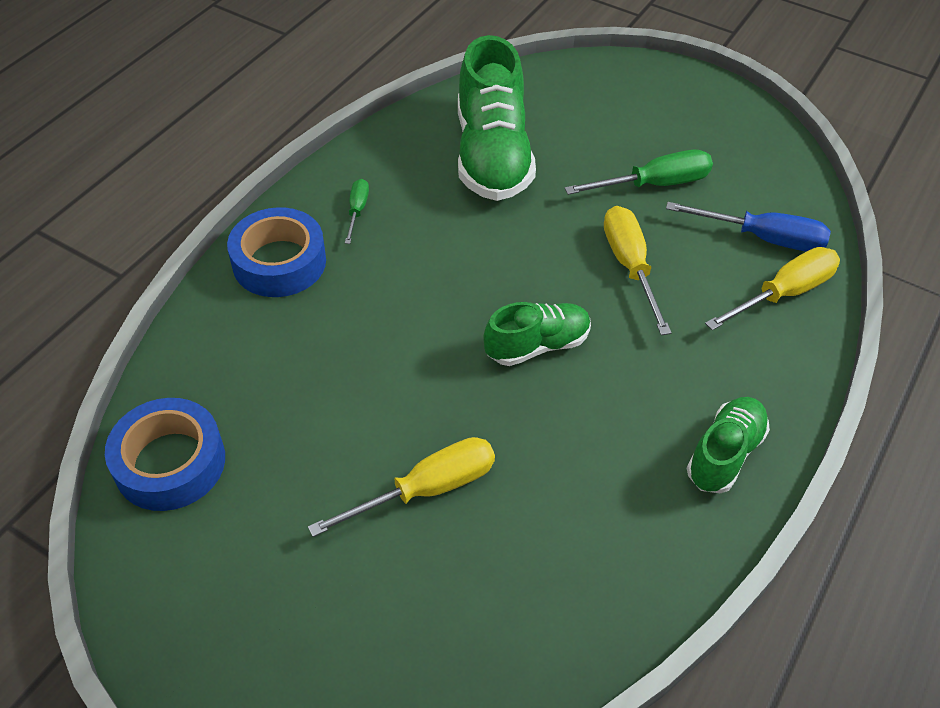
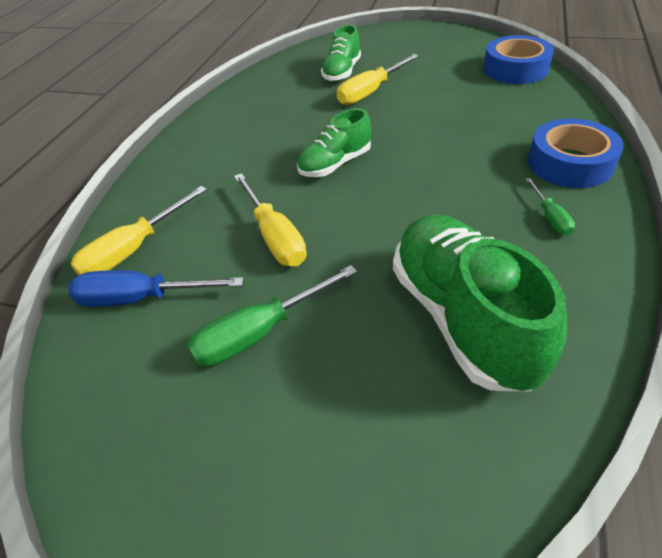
camera: 170 degrees right, 5 degrees down
green shoe [687,397,770,493] -> green shoe moved to [321,25,361,82]

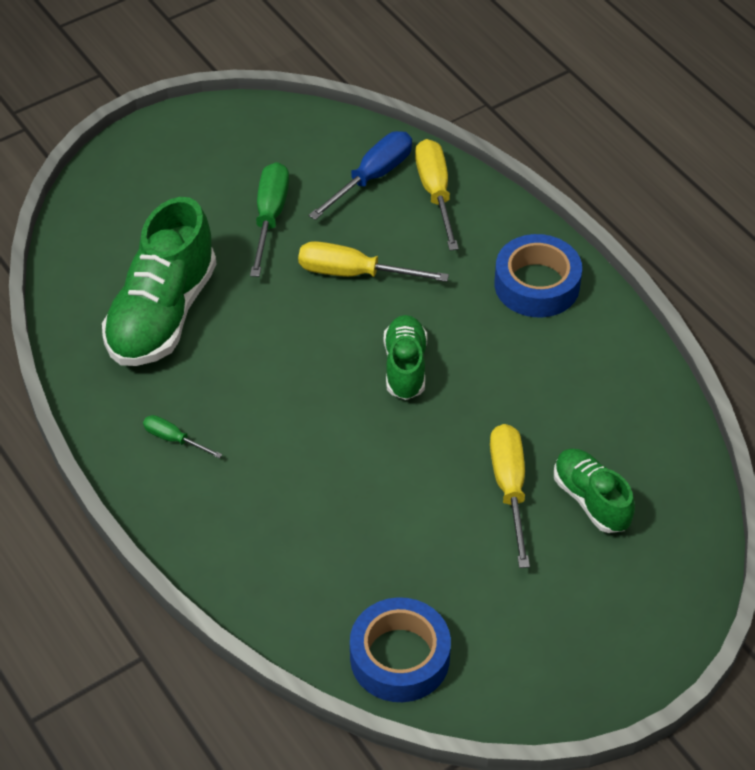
camera: 125 degrees right, 5 degrees up
green shoe [393,215,567,391] -> green shoe turned 90 degrees clockwise [102,197,216,366]
blue tape [528,119,624,188] -> blue tape moved to [495,234,582,317]

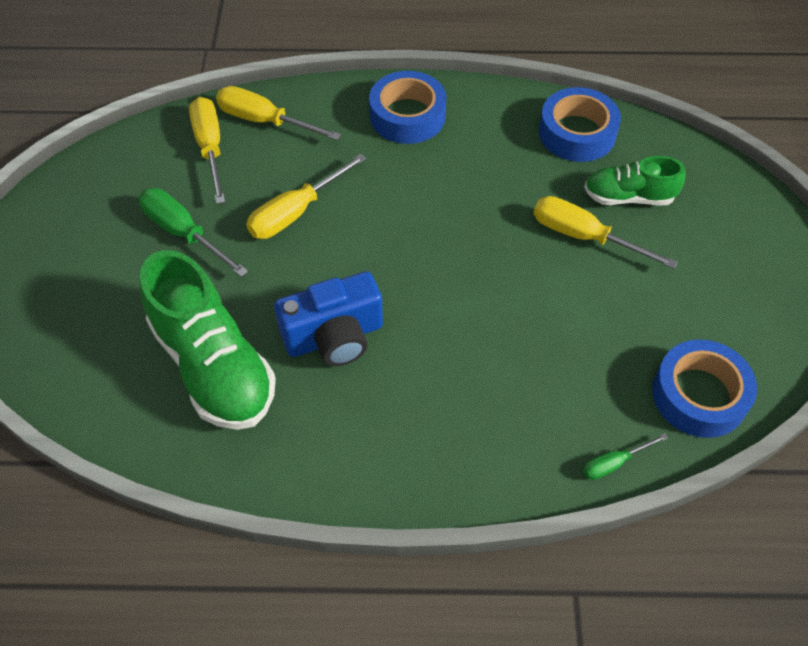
camera: 55 degrees left, 5 degrees up
green screwdriver [143,415,222,458] -> green screwdriver moved to [583,433,668,480]
blue screwdriver [308,131,412,220] -> yellow screwdriver [189,97,225,204]
green shoe [384,315,427,400] -> none
none -> blue camera [274,271,383,366]
none -> blue tape [539,87,621,162]

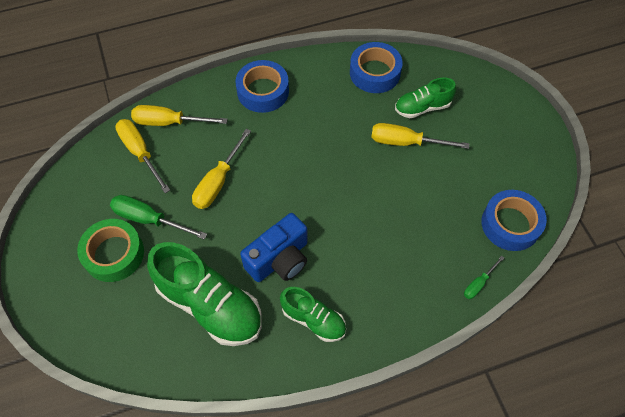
camera: 20 degrees left, 5 degrees up
none -> green tape [77,219,144,282]
none -> green shoe [280,287,346,342]

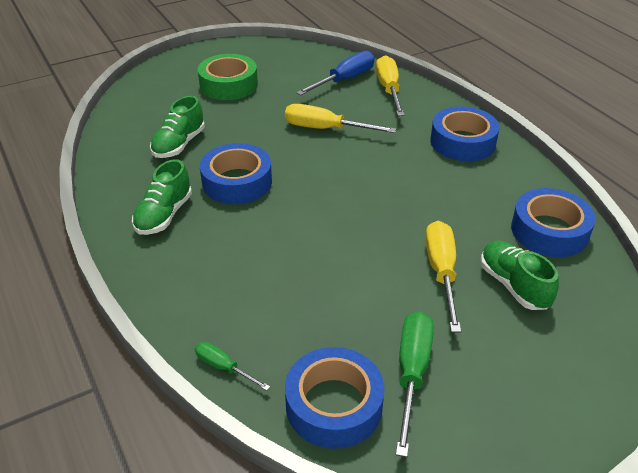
camera: 80 degrees right, 20 degrees down
green screwdriver [110,195,207,240] -> green screwdriver moved to [396,311,434,457]
yellow screwdriver [115,119,170,193] -> blue screwdriver [296,51,375,95]
green shoe [147,242,262,346] -> green shoe [150,96,205,158], size x0.57
blue camera [240,213,308,282] -> blue tape [200,143,272,204]

